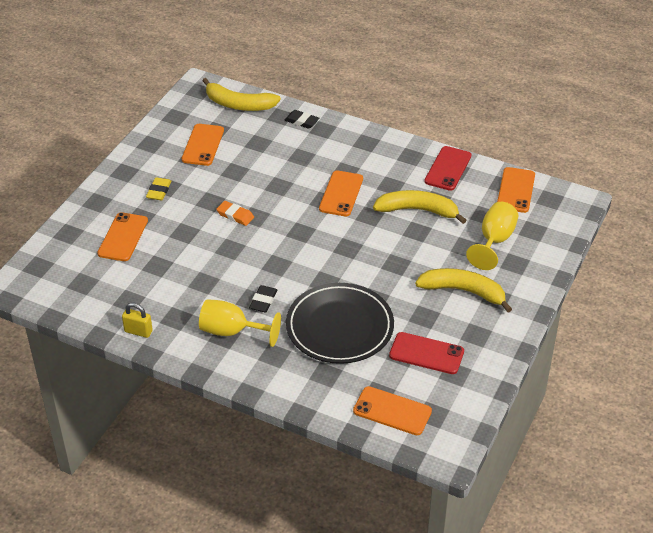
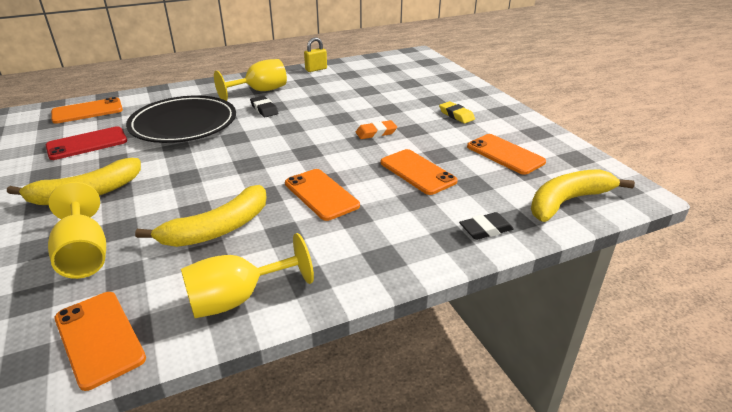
camera: 130 degrees right, 10 degrees down
orange phone [97,212,148,261] -> orange phone moved to [380,149,458,195]
red phone [425,146,472,191] -> yellow goblet [181,233,314,318]

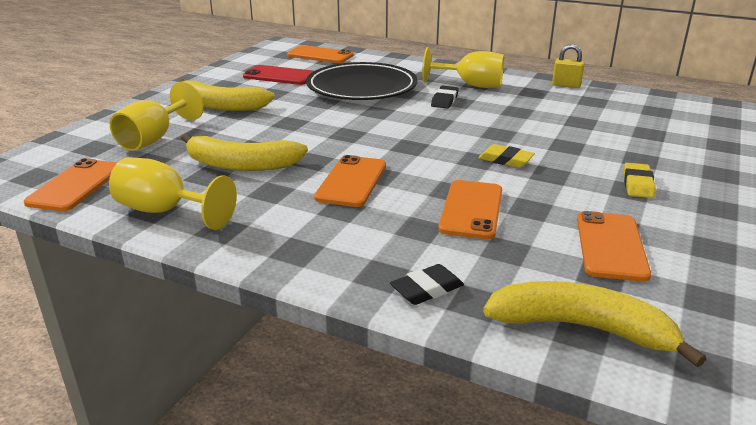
camera: 50 degrees right, 5 degrees down
orange eraser [356,120,397,139] -> yellow eraser [478,144,535,168]
black eraser [459,212,514,240] -> black eraser turned 60 degrees counterclockwise [390,264,464,305]

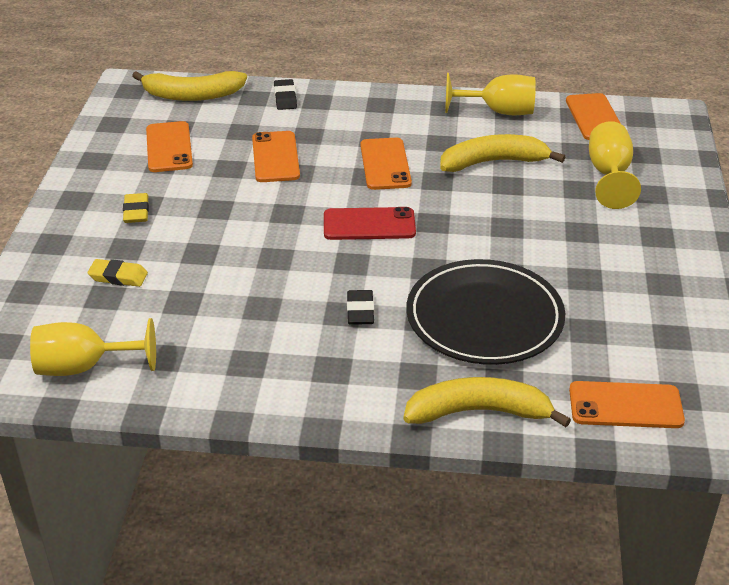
camera: 160 degrees right, 10 degrees up
yellow banana [180,79,275,111] -> yellow banana moved to [403,377,571,427]
red phone [243,65,314,85] -> red phone moved to [324,207,416,240]
black eraser [390,264,464,305] -> black eraser turned 45 degrees counterclockwise [274,79,297,110]
yellow goblet [422,47,504,88] -> yellow goblet moved to [30,318,156,376]
yellow eraser [478,144,535,168] -> yellow eraser moved to [87,259,148,287]
yellow padlock [552,44,585,88] -> none

